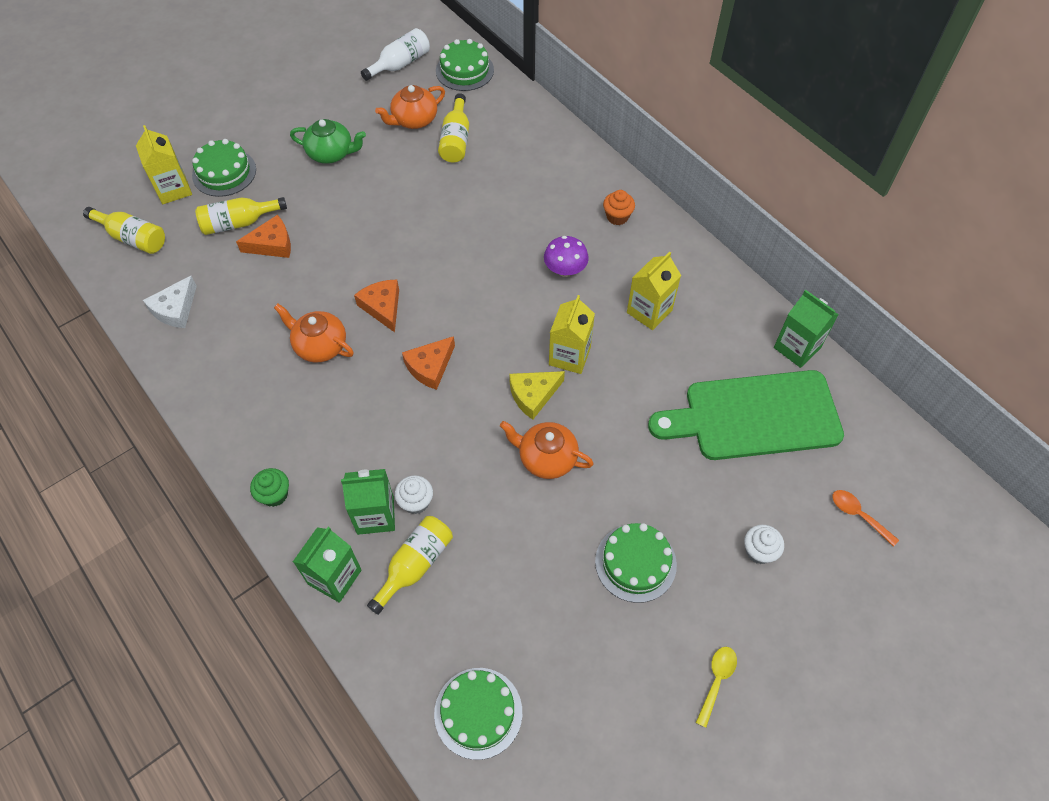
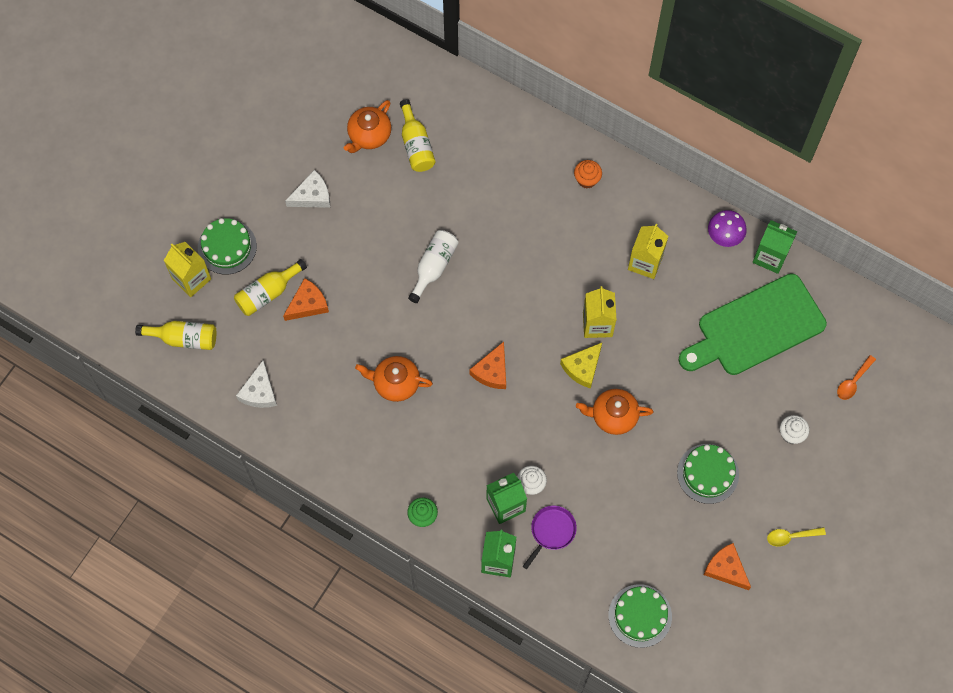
camera: 20 degrees left, 10 degrees up
green teapot [290,119,366,164] -> white cheese [285,170,330,208]
orange cheese [354,280,399,332] -> orange cheese moved to [703,543,751,590]
white bottle [361,28,430,81] -> white bottle moved to [408,230,459,303]
yellow bottle [367,516,453,615] -> purple pan [523,506,577,569]
green cake [436,39,494,91] -> none
purple mushroom [544,236,589,277] -> purple mushroom moved to [708,210,747,247]
yellow spoon [696,647,737,728] -> yellow spoon turned 105 degrees counterclockwise [767,527,826,547]
orange spoon [833,490,899,547] -> orange spoon turned 75 degrees counterclockwise [837,355,876,400]

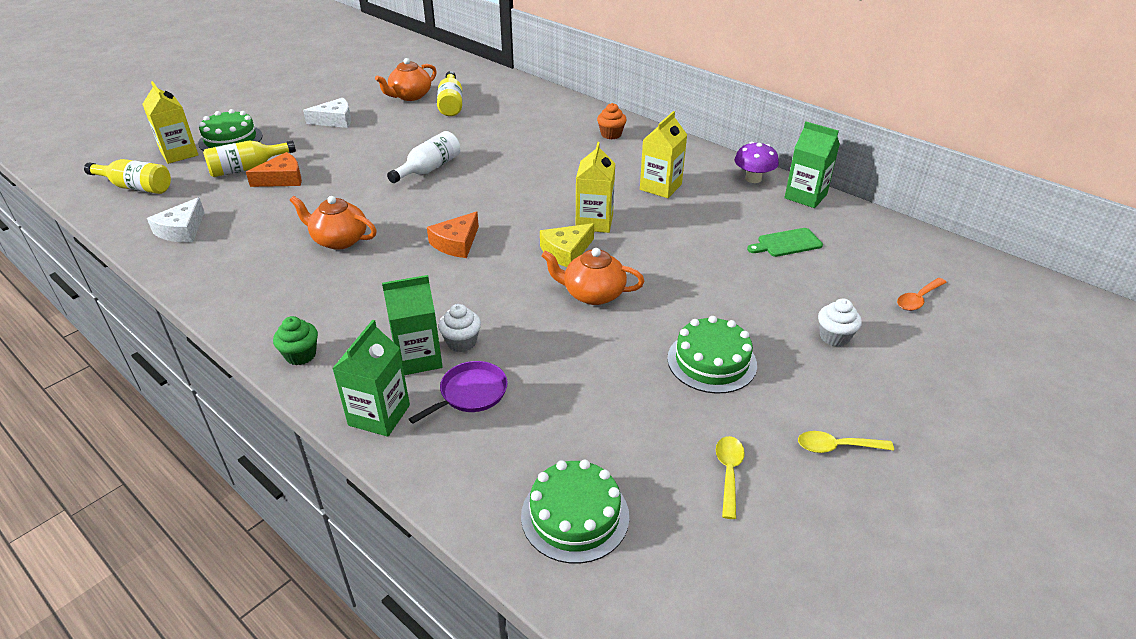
camera: 10 degrees right, 30 degrees down
green cutting board [679,273,827,375] -> green cutting board [747,228,823,257], size x0.40
orange cheese [703,543,751,590] -> yellow spoon [716,436,745,519]

